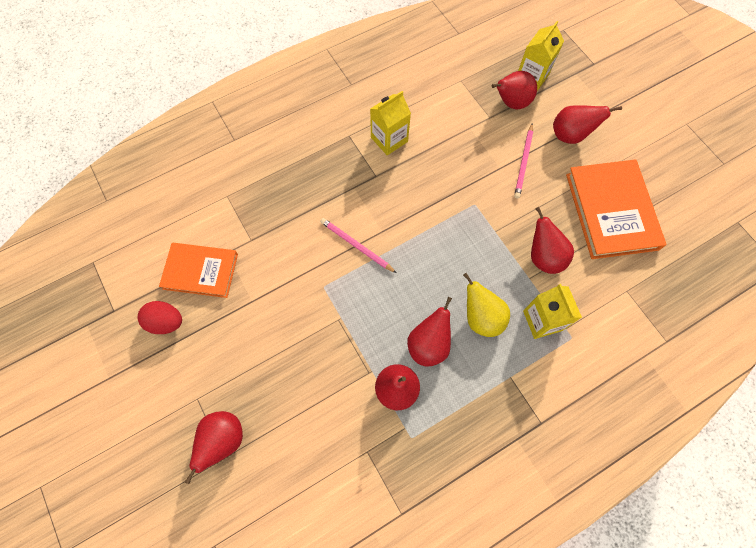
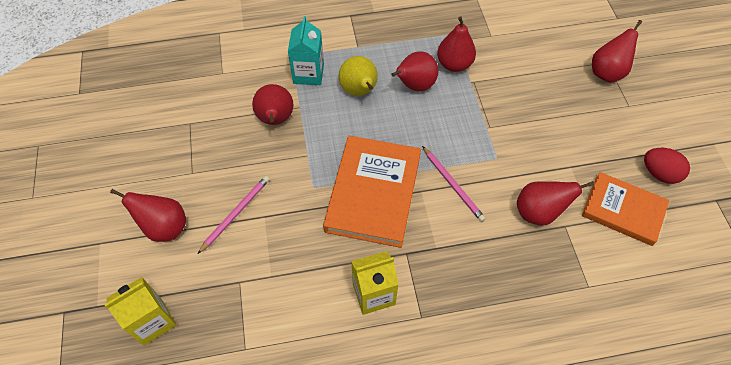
camera: 160 degrees left, 10 degrees down
red pear [492,71,537,109] -> red pear moved to [517,181,594,225]
yellow carton [523,284,582,339] -> turquoise carton [288,16,324,85]
orange book [566,159,666,259] -> orange book moved to [323,136,421,248]

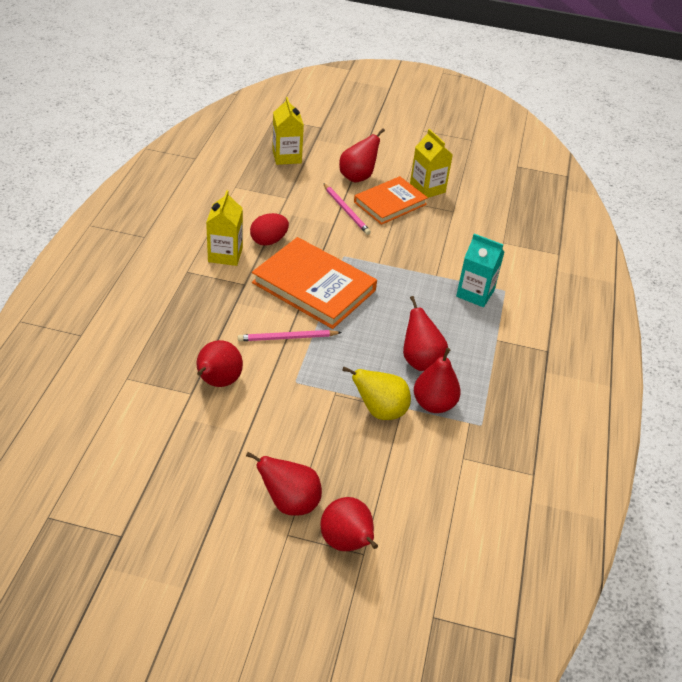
camera: 110 degrees right, 15 degrees down
red pear [252,84,293,125] -> red pear moved to [246,452,322,516]
yellow pear [338,56,378,96] -> yellow pear moved to [342,367,411,420]
orange book [582,172,669,246] -> orange book moved to [354,176,428,225]
red egg [644,148,690,184] -> red egg moved to [250,213,289,246]
none -> yellow carton [410,129,453,198]

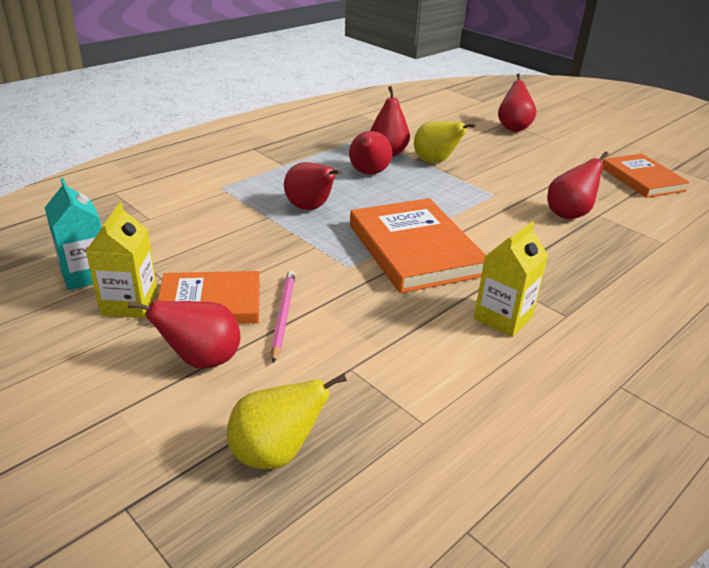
camera: 145 degrees left, 10 degrees down
pink pencil [238,330,342,341] -> none
red pear [246,452,322,516] -> red pear moved to [284,162,341,210]
red egg [250,213,289,246] -> none
yellow carton [272,97,304,165] -> yellow pear [227,374,347,469]
turquoise carton [456,234,504,307] -> turquoise carton moved to [45,178,102,290]
none -> orange book [602,154,690,198]

